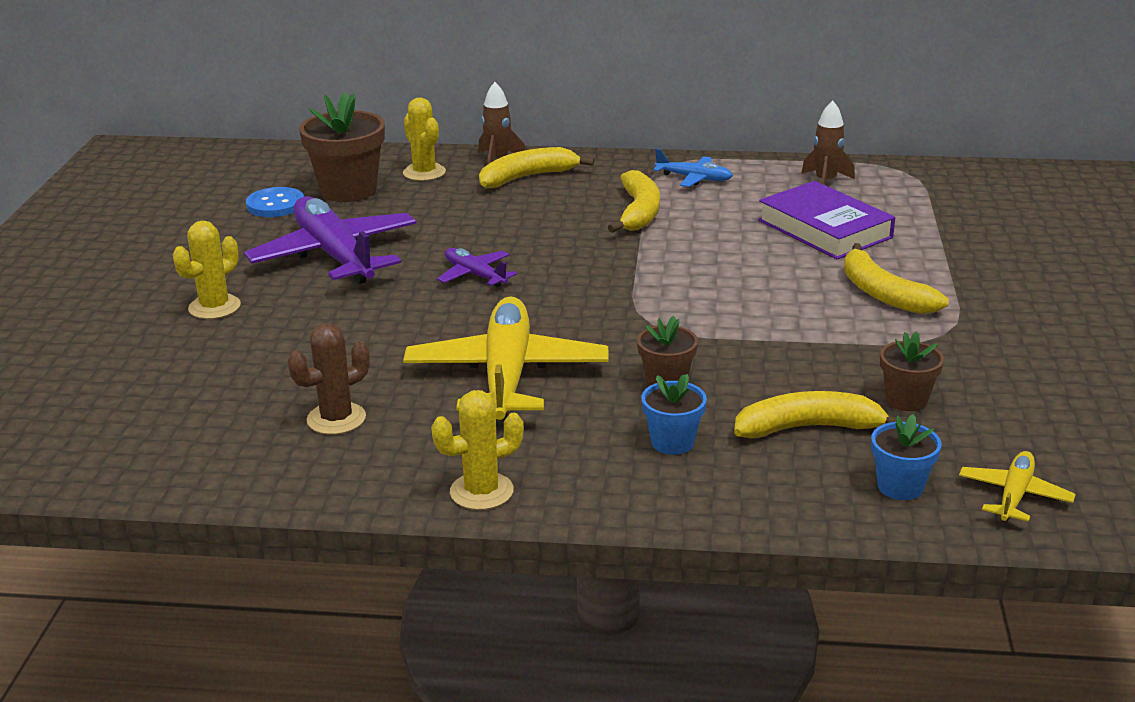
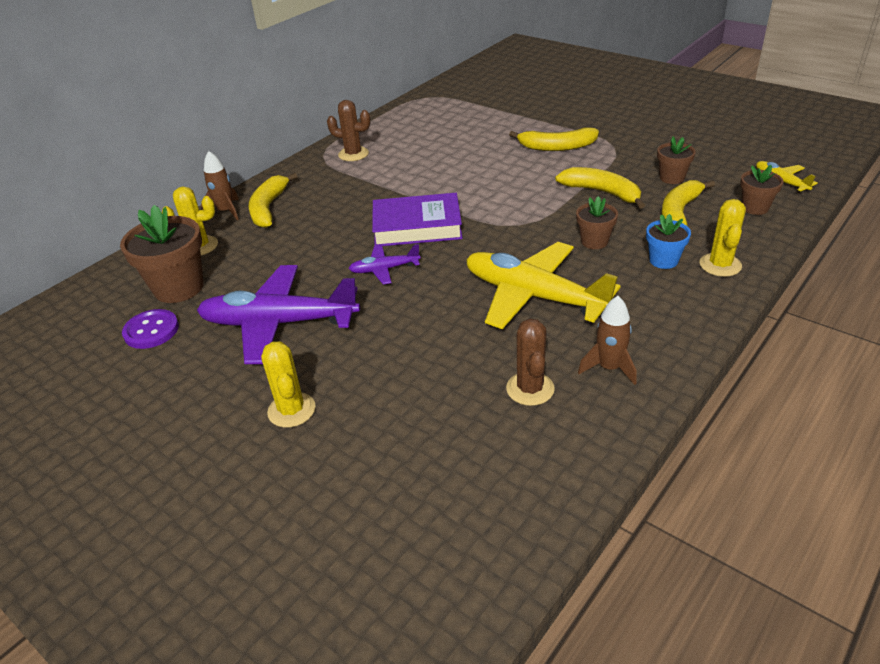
camera: 55 degrees left, 10 degrees up
blue button [246,187,304,217] -> purple button [122,309,179,349]
yellow cactus [431,390,524,510] -> yellow cactus moved to [700,199,746,277]
yellow banana [608,170,660,233] -> yellow banana moved to [555,167,645,209]
blue plane [653,149,733,187] -> brown cactus [327,100,370,161]
purple book [758,181,895,259] -> purple book moved to [372,193,463,246]
brown rocket [801,100,855,185] -> brown rocket moved to [578,296,637,385]
blue flower pot [871,414,941,500] -> brown flower pot [740,165,783,215]

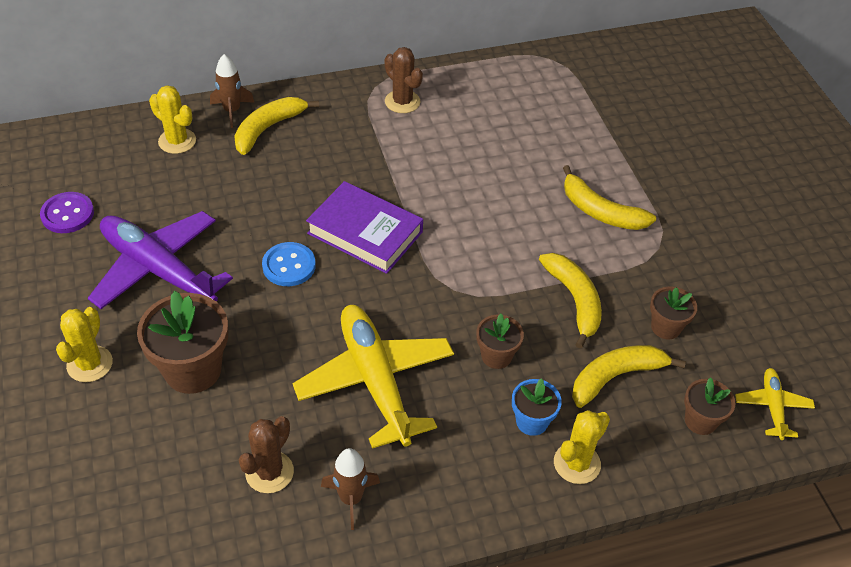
camera: 30 degrees right, 10 degrees up
brown flower pot [120,205,204,303] -> brown flower pot moved to [137,291,228,394]
purple plane [349,244,420,285] -> blue button [262,242,316,286]

